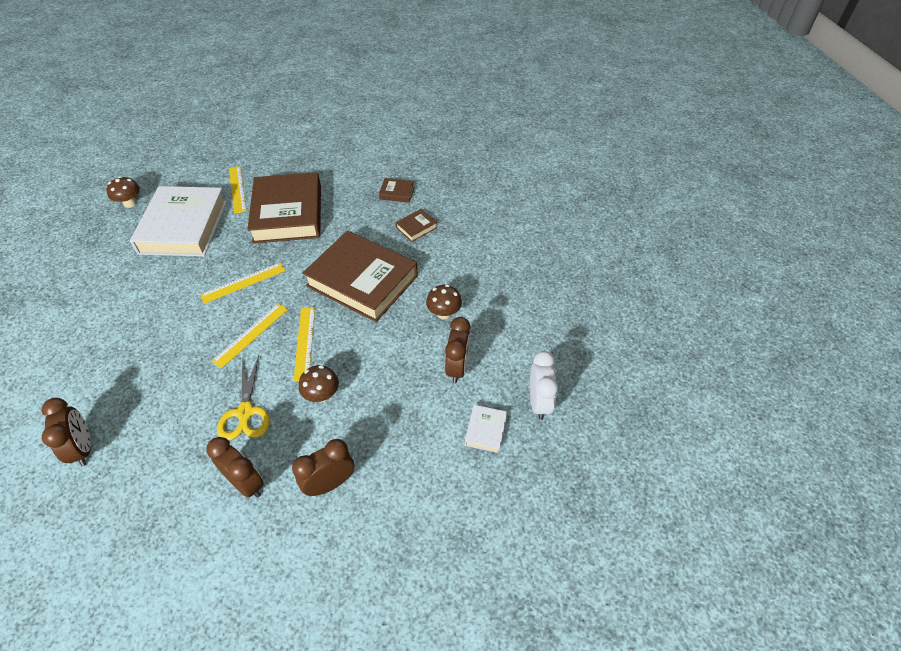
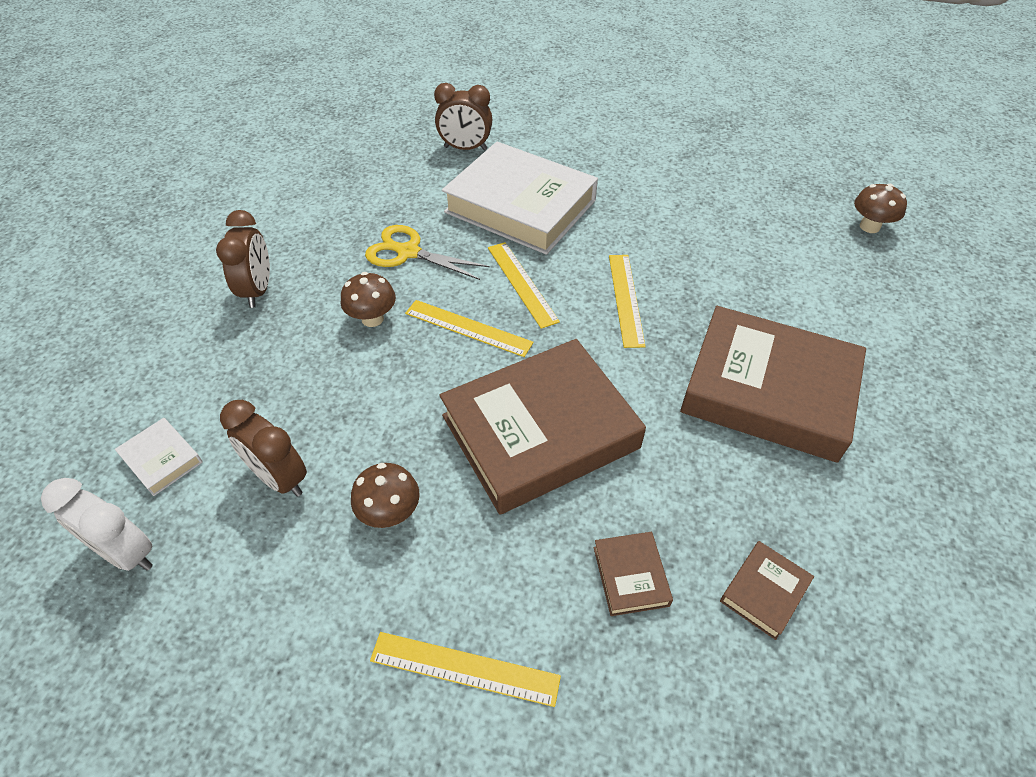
camera: 120 degrees right, 0 degrees up
white book [130,186,227,256] -> white book moved to [442,142,598,255]
brown clock [206,437,264,498] -> none
yellow ruler [229,166,246,214] -> yellow ruler moved to [370,632,561,707]

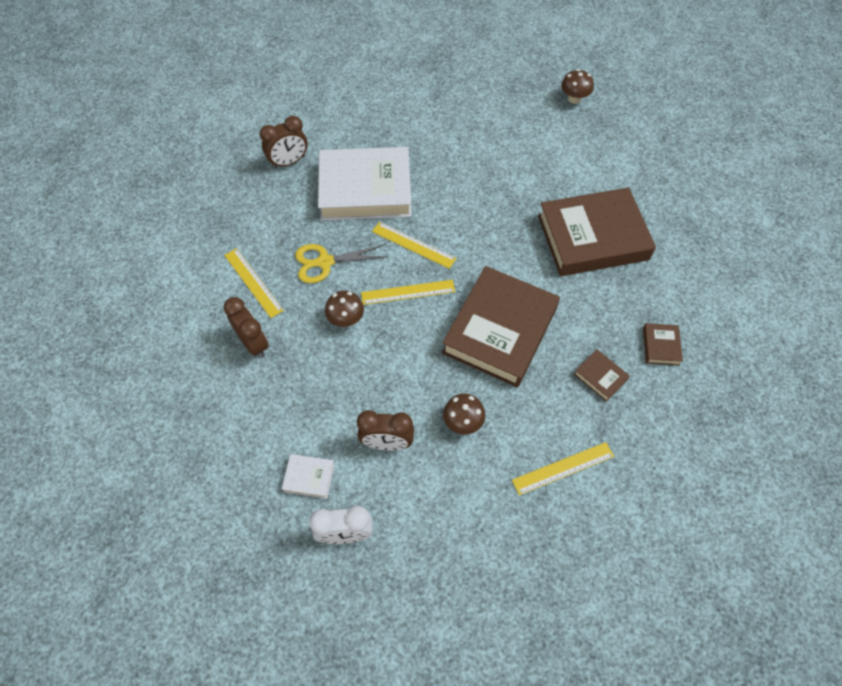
camera: 35 degrees left, 10 degrees up
yellow ruler [609,255,646,348] -> yellow ruler moved to [224,248,284,318]

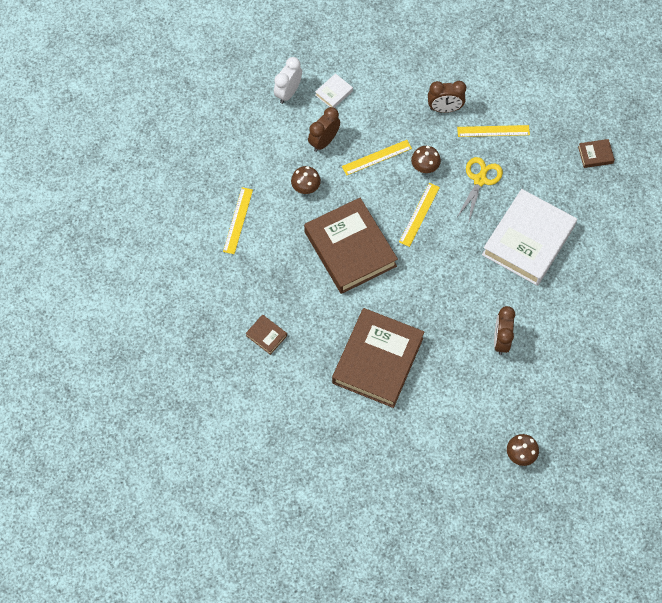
camera: 125 degrees right, 5 degrees up
brown clock [260,116,308,169] -> brown clock moved to [494,306,515,355]
yellow ruler [372,222,456,269] -> yellow ruler moved to [342,140,412,175]
brown book [574,350,630,402] -> brown book moved to [578,139,615,168]

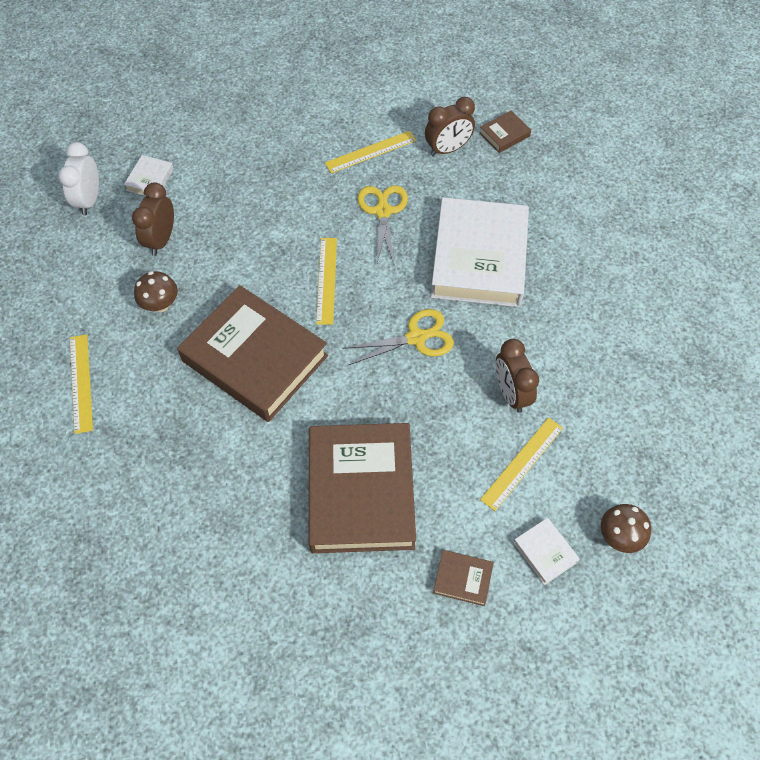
camera: 25 degrees left, 5 degrees down
brown book [246,315,287,355] -> brown book moved to [433,550,494,606]
yellow ruler [342,140,412,175] -> yellow ruler moved to [480,418,563,511]
brown mushroom [411,146,441,173] -> none
brown clock [428,81,466,113] -> brown clock moved to [425,97,475,156]
none -> yellow scissors [343,309,454,365]
none -> white book [513,518,580,585]

